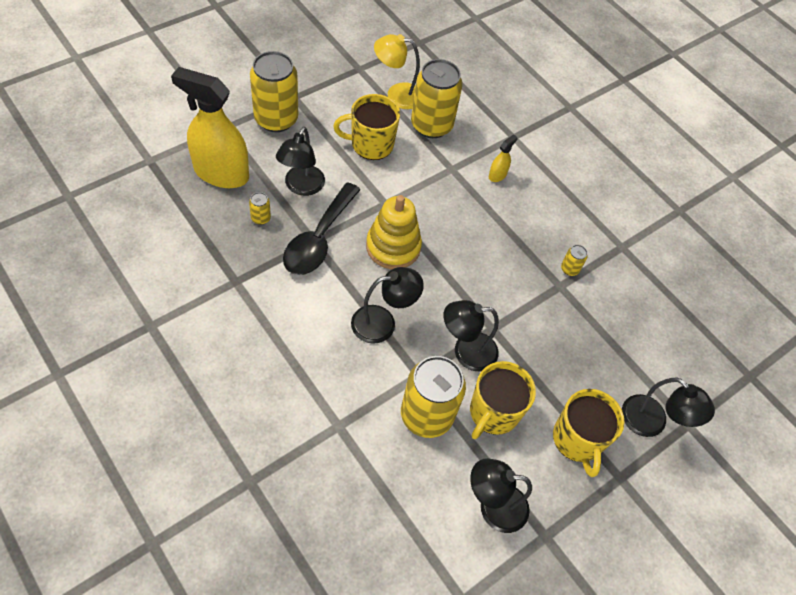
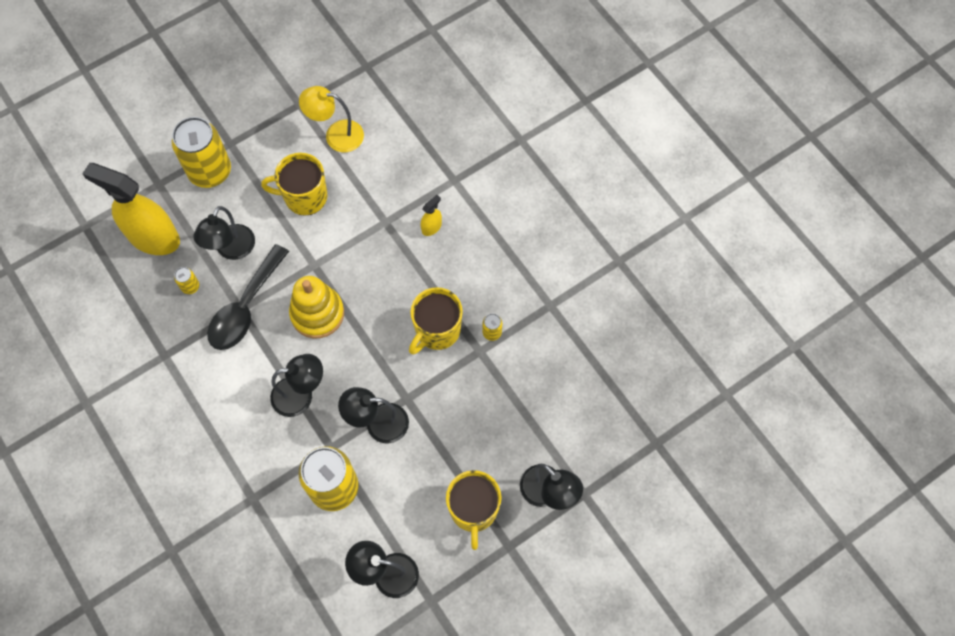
camera: 10 degrees right, 10 degrees up
yellow can [411,59,463,138] -> none
yellow mug [470,361,536,439] -> yellow mug moved to [409,287,463,355]

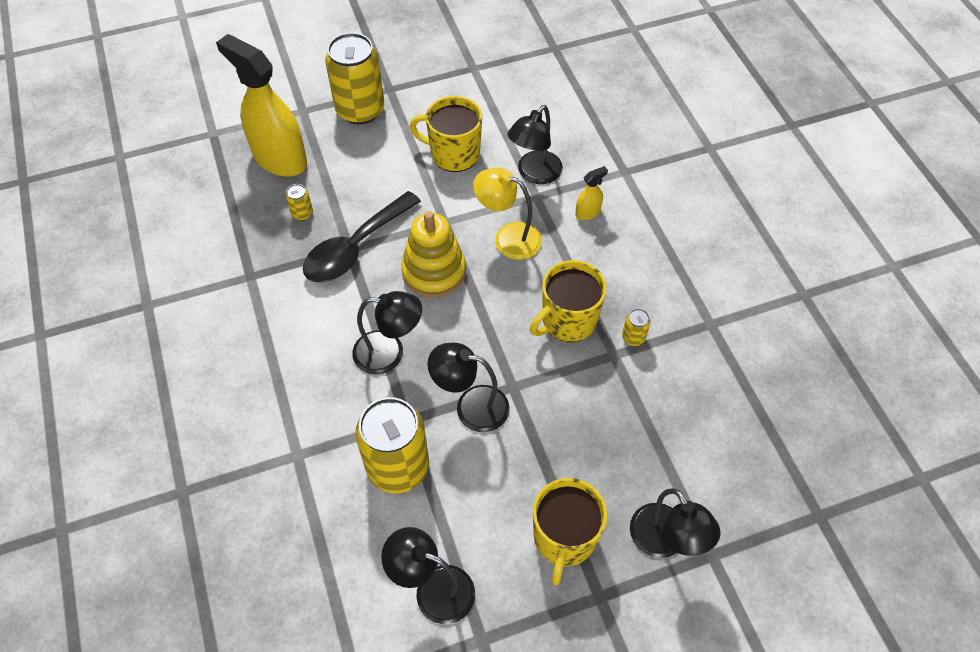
camera: 15 degrees right, 10 degrees down
black lamp [193,206,255,260] -> black lamp moved to [508,105,563,184]
yellow lamp [299,86,364,152] -> yellow lamp moved to [473,167,542,260]

